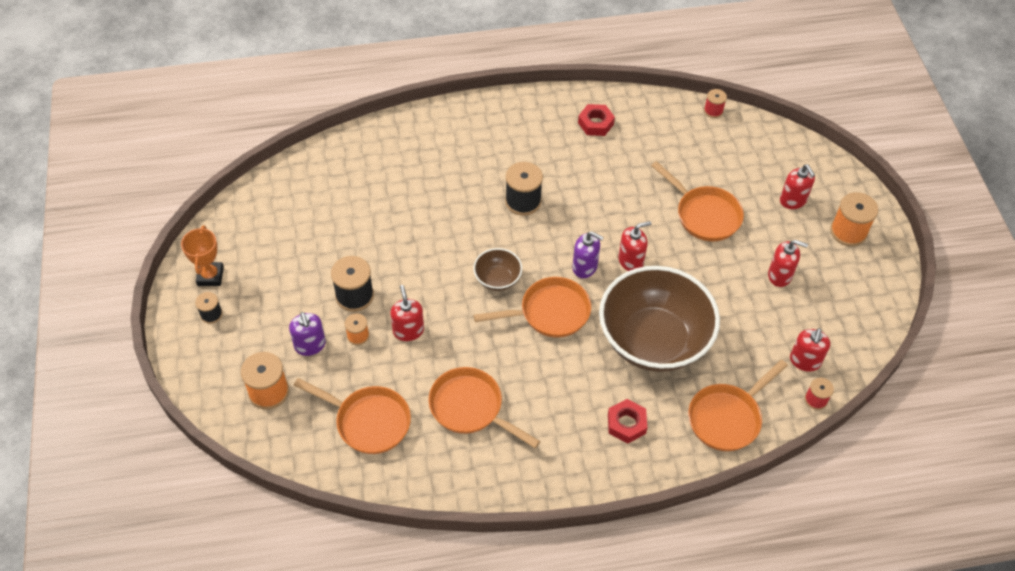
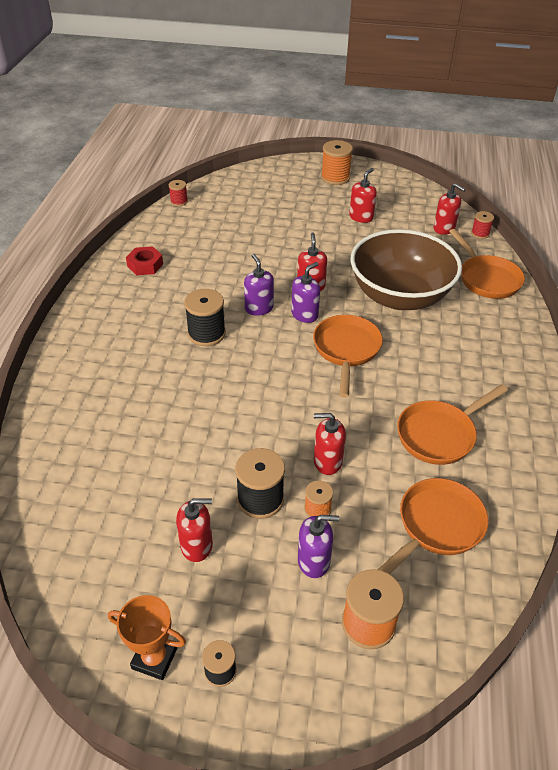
camera: 70 degrees left, 10 degrees down
brown bowl [473,248,522,291] -> none
red nut [608,399,647,443] -> none
orange pan [651,161,744,241] -> none
red soap dispenser [780,164,815,209] -> red soap dispenser moved to [176,498,213,562]
none -> purple soap dispenser [244,254,274,316]

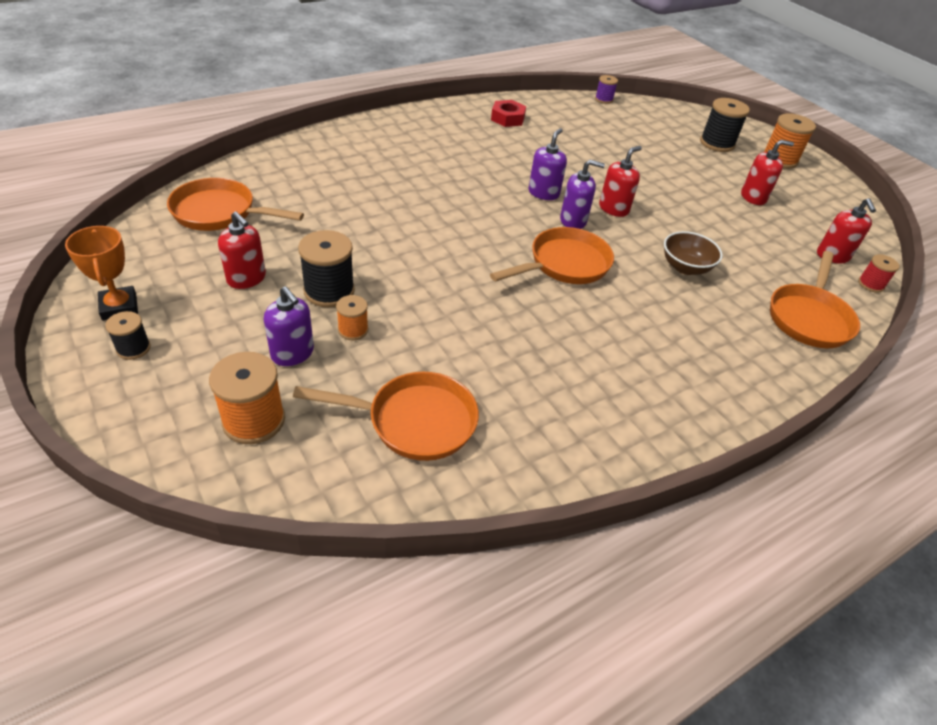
camera: 45 degrees right, 0 degrees up
red spool [169,180,188,206] -> purple spool [595,75,618,104]
black spool [184,289,226,346] -> black spool moved to [700,98,750,152]
red soap dispenser [314,413,346,475] -> none
brown bowl [350,229,462,310] -> brown bowl [664,231,723,275], size x0.43
orange pan [397,384,508,465] -> orange pan moved to [167,178,304,231]

